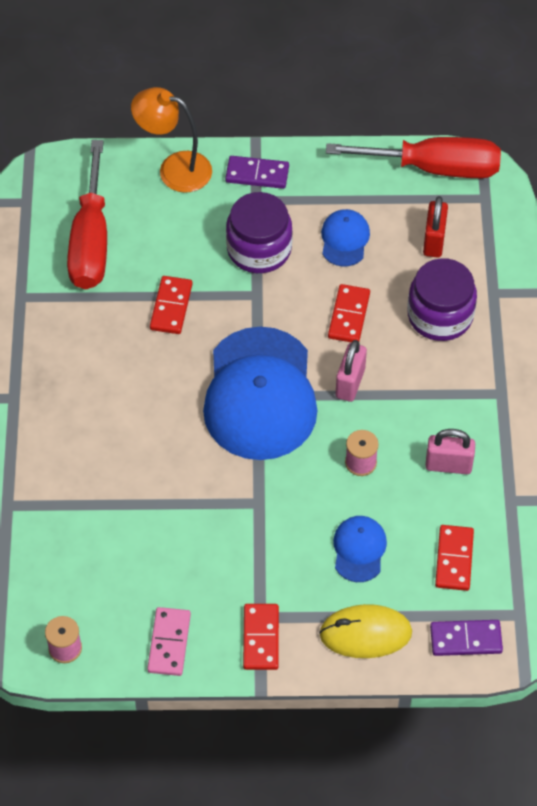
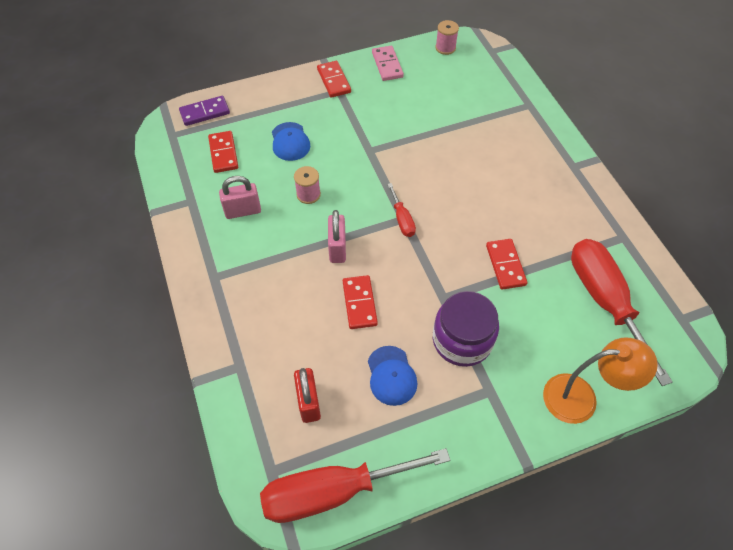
camera: 160 degrees right, 0 degrees up
blue cap [203,327,318,460] -> red screwdriver [387,183,416,237]
purple domino [225,156,289,189] -> none
yellow mouse [319,604,412,658] -> none
purple jar [408,258,477,341] -> none

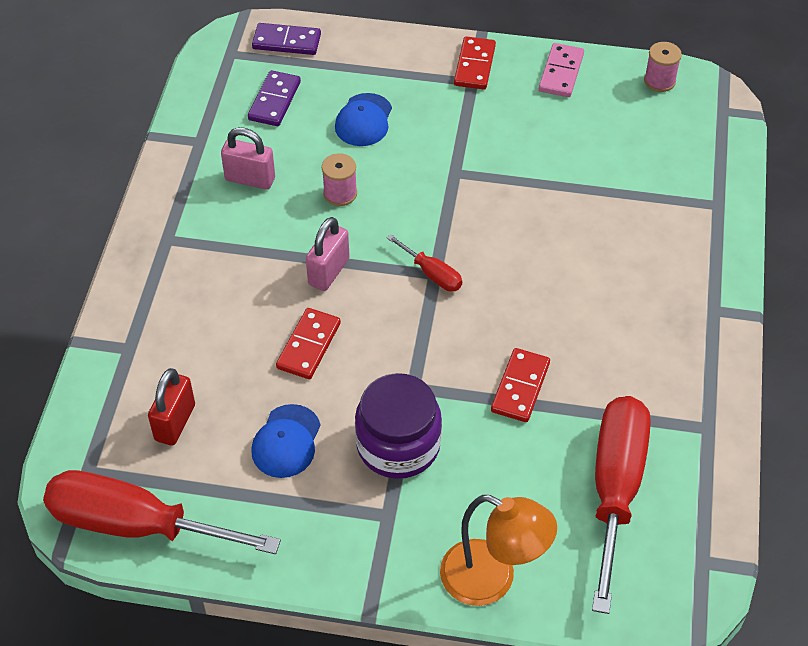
camera: 30 degrees right, 5 degrees down
red domino [208,131,238,173] -> purple domino [248,70,301,126]
red screwdriver [387,183,416,237] -> red screwdriver turned 60 degrees counterclockwise [387,234,462,291]

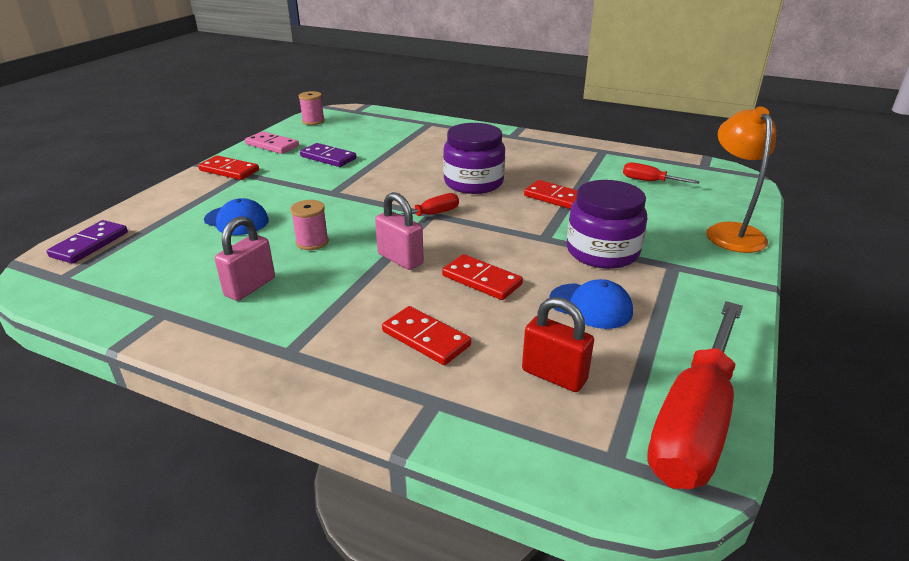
camera: 75 degrees left, 20 degrees down
purple domino [248,70,301,126] -> purple domino moved to [300,143,357,167]
orange lamp [440,495,557,606] -> orange lamp turned 45 degrees counterclockwise [706,106,776,253]
red screwdriver [592,396,651,614] -> red screwdriver [623,163,700,184], size x0.45
none -> red domino [382,306,471,365]
none -> purple jar [443,123,505,194]

